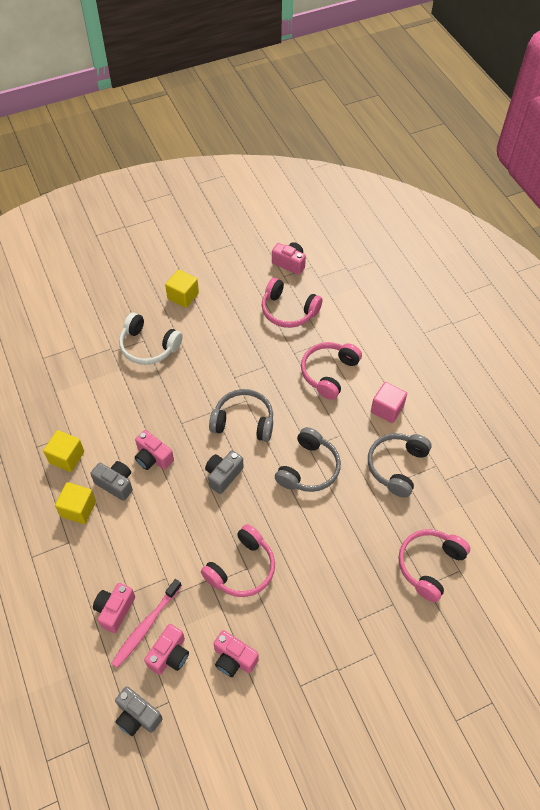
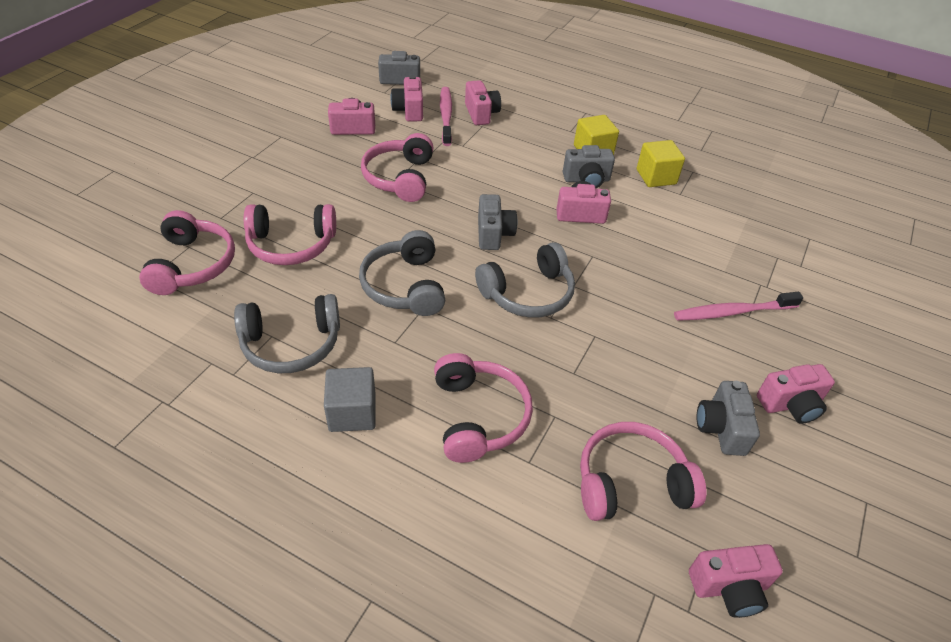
camera: 140 degrees right, 10 degrees down
white headphones [119,313,183,365] -> pink toothbrush [674,292,803,321]
yellow cube [165,270,199,308] -> pink camera [757,364,835,424]
grey headphones [368,433,432,498] -> grey headphones turned 90 degrees clockwise [234,294,340,373]
pink cube [371,382,407,423] -> grey cube [324,367,376,432]
none -> pink headphones [244,204,336,265]
none -> grey camera [697,381,760,456]

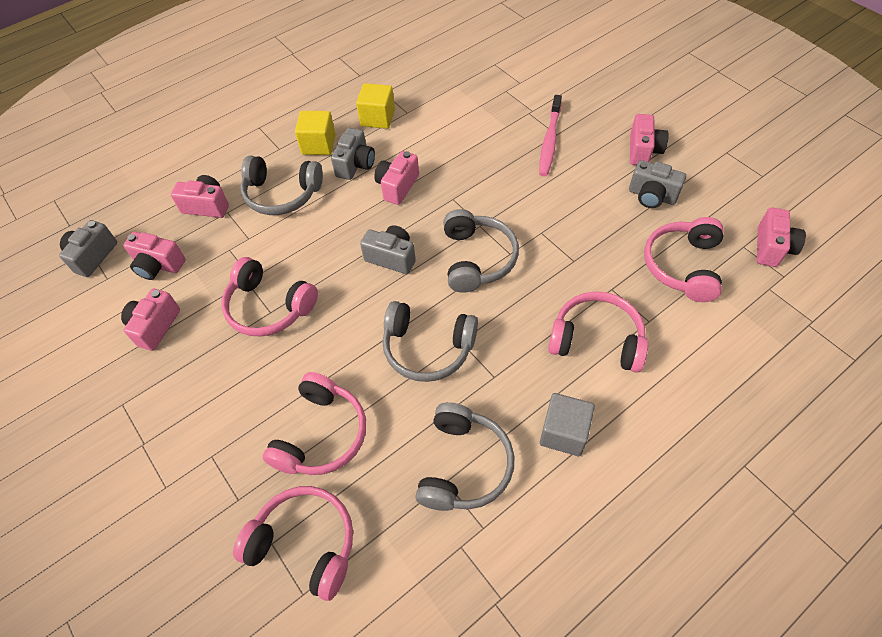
camera: 60 degrees left, 10 degrees up
pink toothbrush [440,87,452,146] -> none
none -> grey headphones [240,156,323,215]

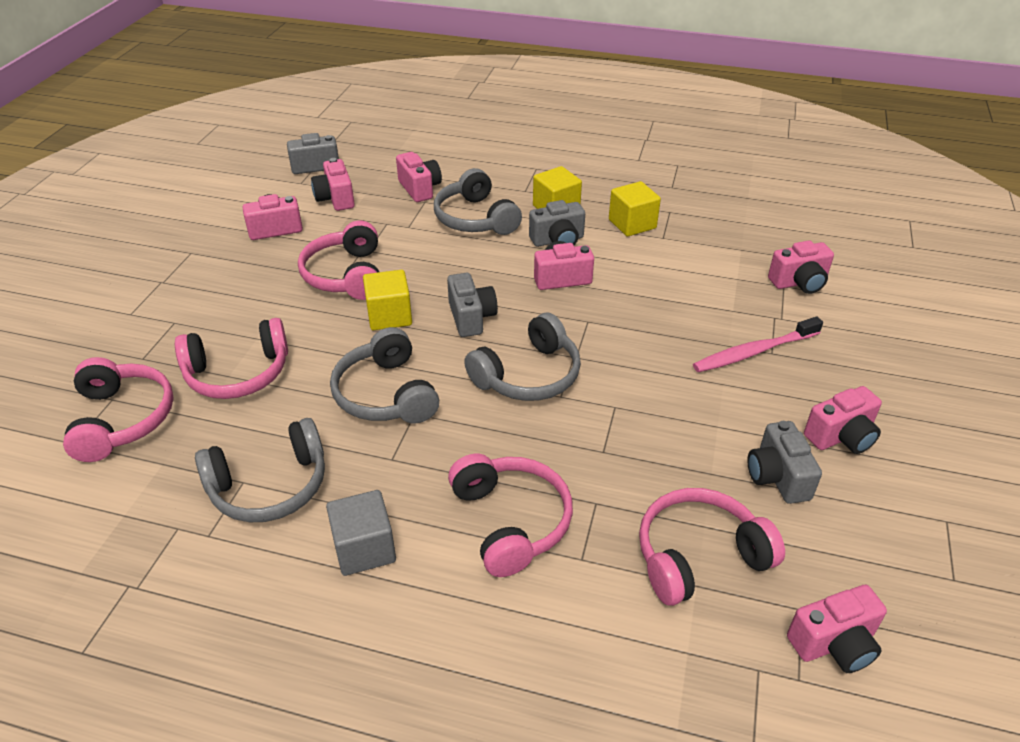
camera: 50 degrees right, 15 degrees down
none -> yellow cube [363,270,412,330]
none -> pink camera [768,240,834,294]

